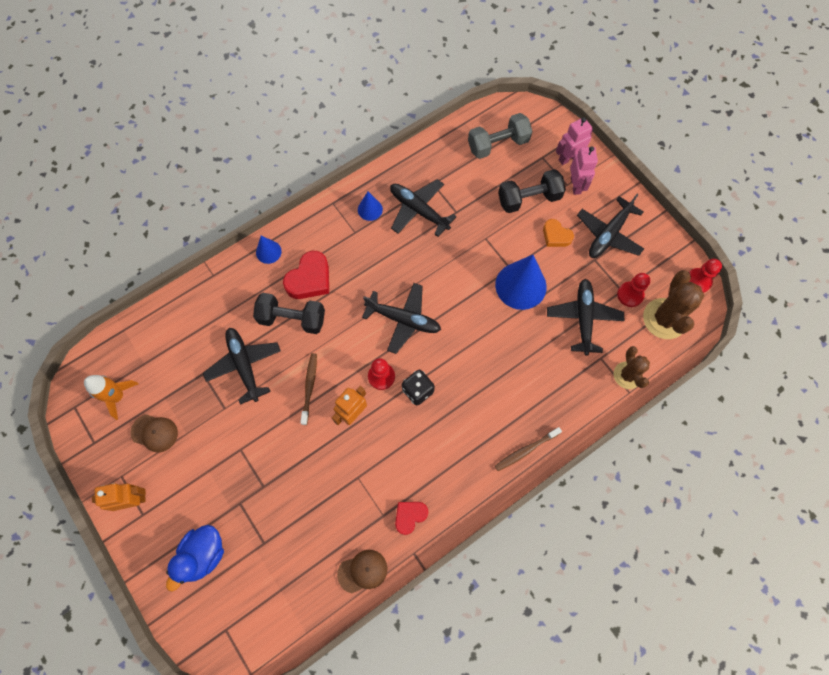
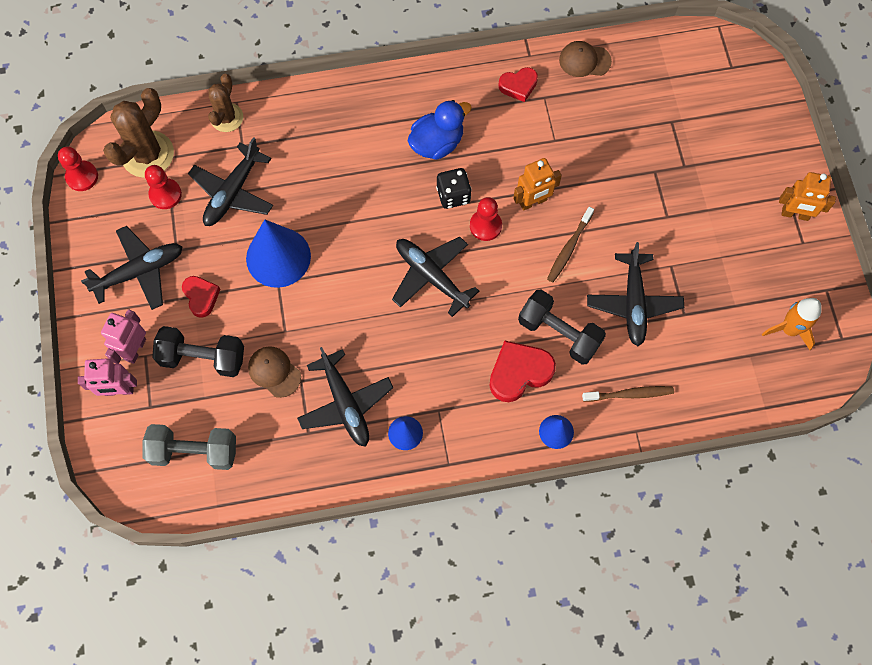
camera: 155 degrees left, 0 degrees up
brown cap [131,414,178,452] -> brown cap moved to [248,346,301,398]
blue duck [166,525,224,591] -> blue duck moved to [408,100,472,160]
brown toothbrush [495,427,562,471] -> brown toothbrush moved to [582,386,674,402]
orange heart [543,219,574,247] -> red heart [182,276,221,318]

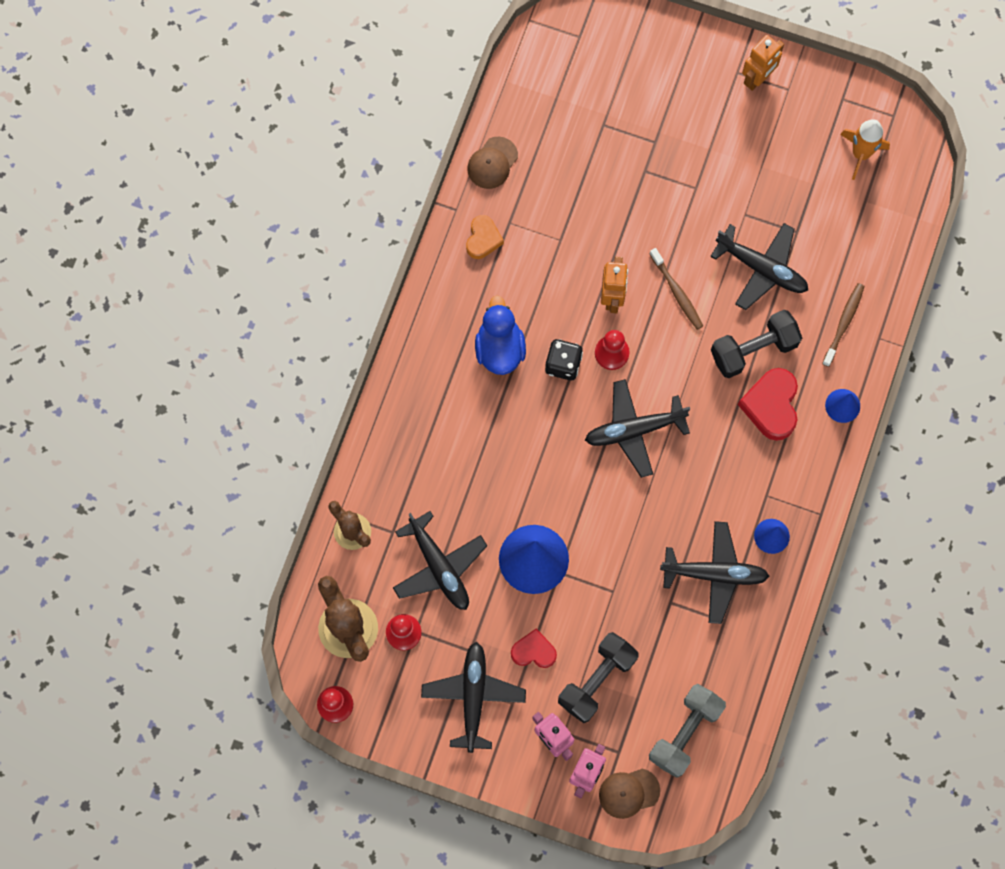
camera: 60 degrees left, 5 degrees up
brown cap [248,346,301,398] -> brown cap moved to [599,769,660,819]
red heart [498,67,538,102] -> orange heart [466,215,504,259]

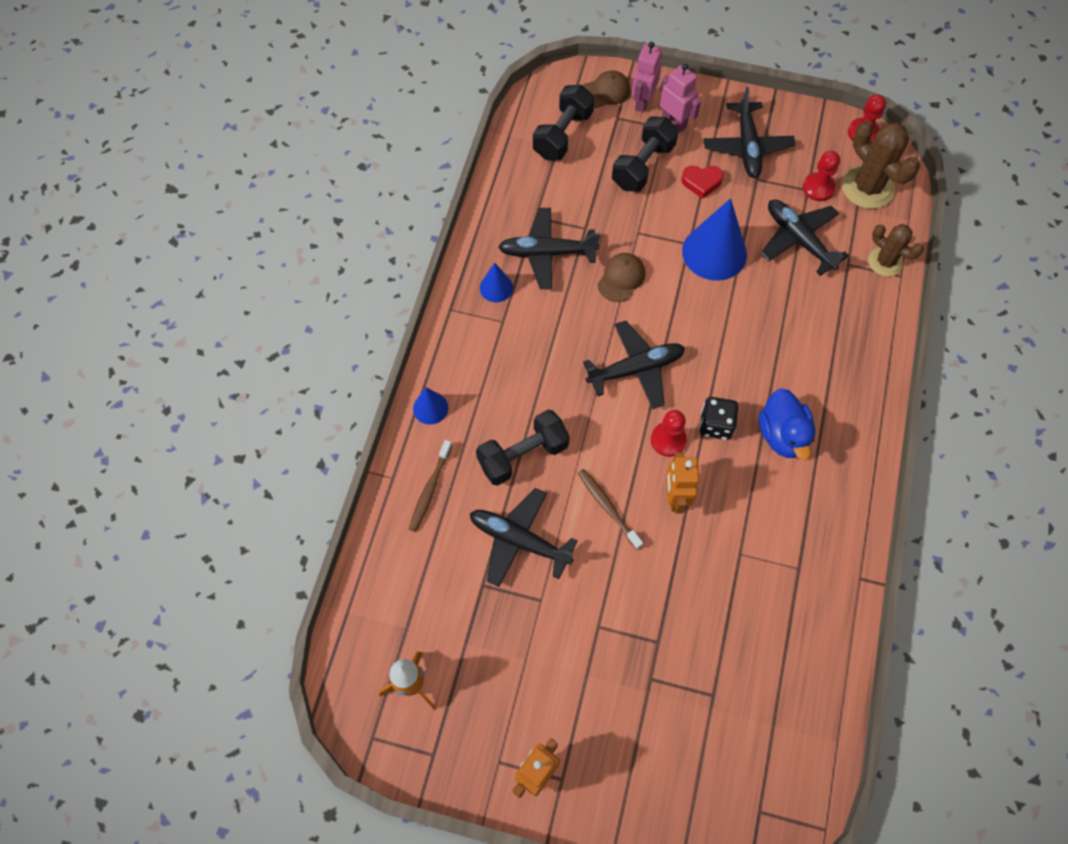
camera: 175 degrees right, 10 degrees down
orange heart [466,215,504,259] -> none
brown cap [467,137,518,189] -> brown cap moved to [597,253,646,302]
grey dumbbell [649,684,726,778] -> black dumbbell [533,85,595,160]
red heart [738,368,798,441] -> none

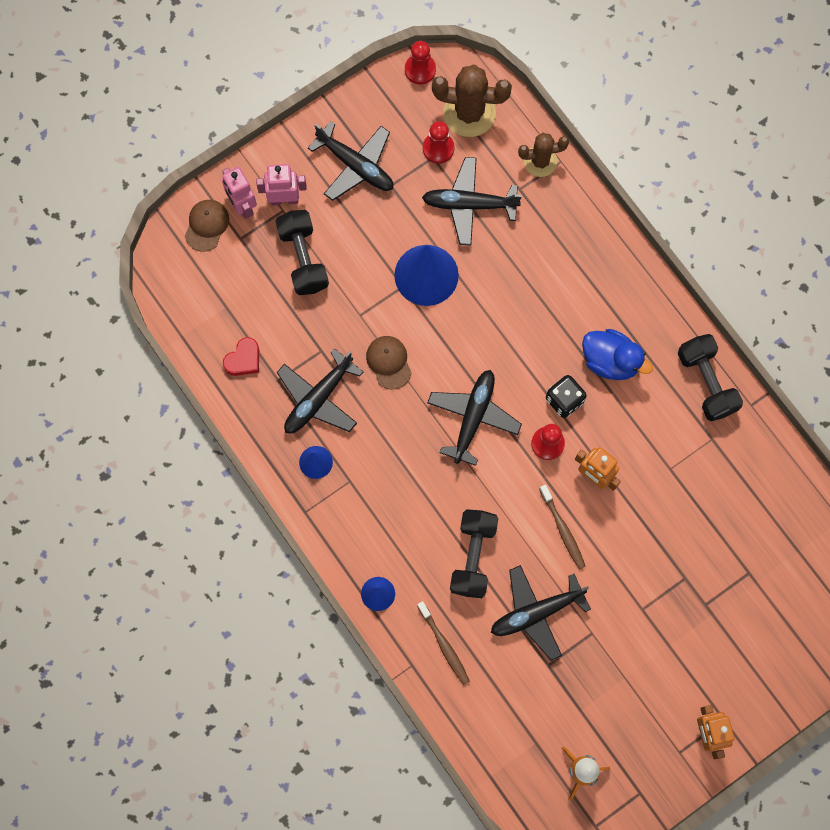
camera: 50 degrees left, 10 degrees up
black dumbbell [533,85,595,160] -> black dumbbell moved to [678,334,743,421]
brown toothbrush [578,469,643,550] -> brown toothbrush turned 120 degrees counterclockwise [539,485,586,570]
red heart [681,165,723,199] -> red heart moved to [223,337,259,376]

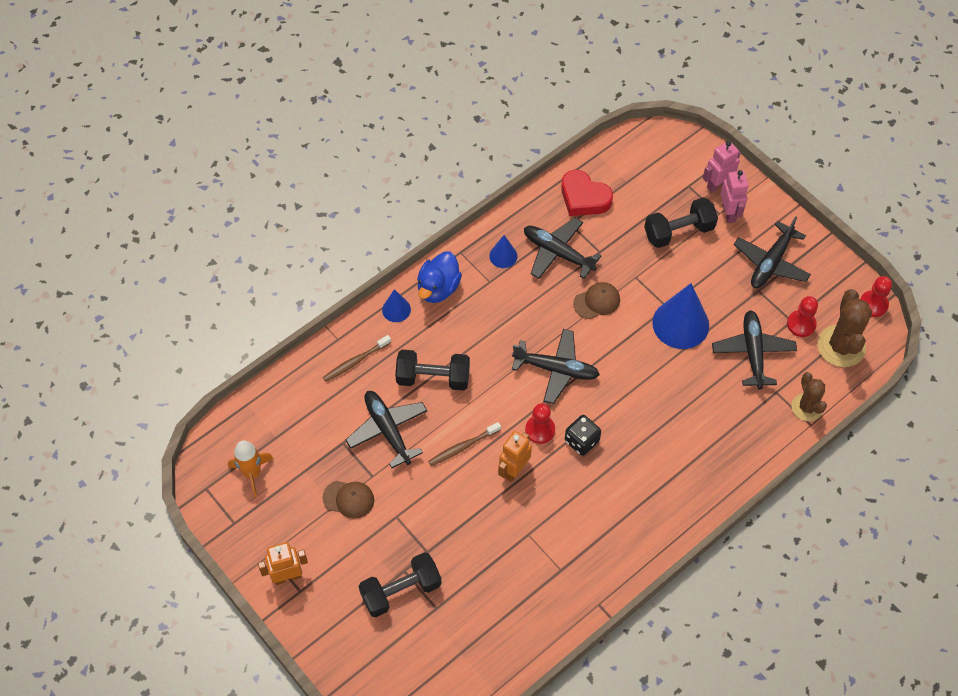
camera: 85 degrees right, 15 degrees down
brown cap [185,200,229,252] -> brown cap moved to [322,481,374,519]
red heart [223,337,259,376] -> red heart [561,170,613,216], size x1.58
blue duck [582,329,653,380] -> blue duck moved to [417,252,462,303]
black dumbbell [678,334,743,421] -> black dumbbell moved to [359,552,441,617]

